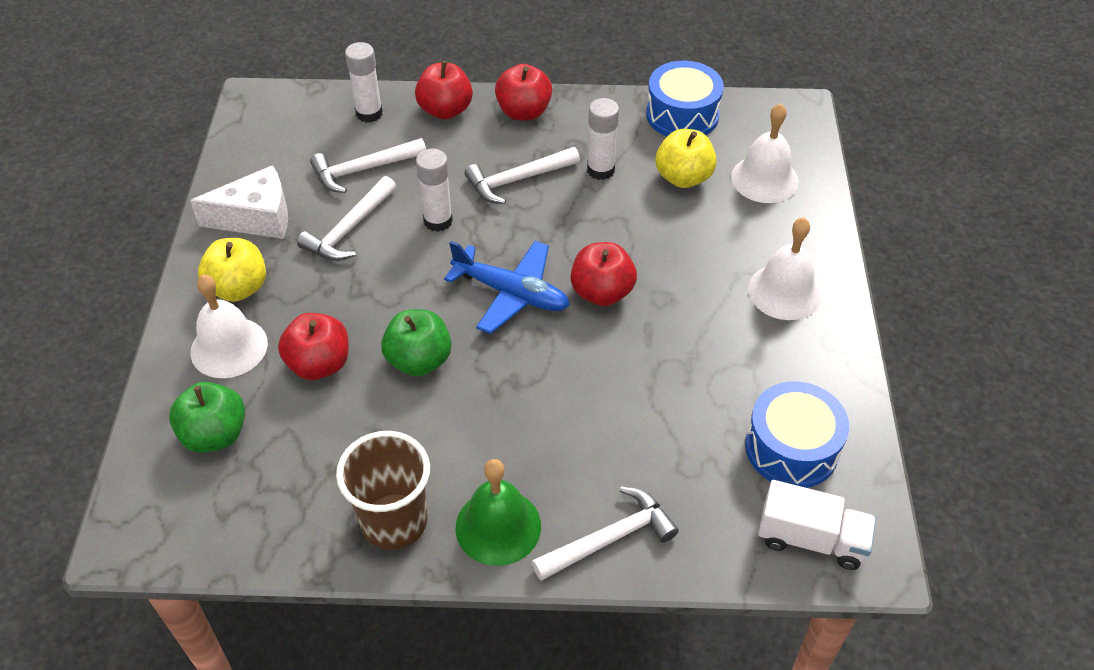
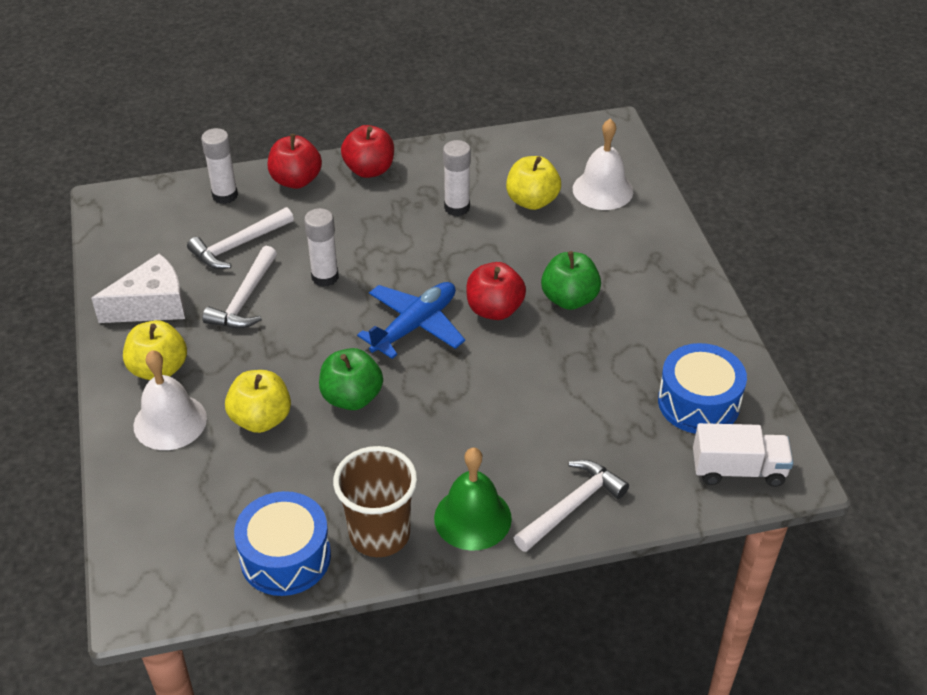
camera: 15 degrees left, 5 degrees down
green apple [169,382,245,453] -> green apple moved to [541,251,601,310]
red apple [278,313,349,380] -> yellow apple [225,370,291,433]
blue plane [444,241,570,334] -> blue plane turned 60 degrees counterclockwise [357,282,465,359]
white hammer [465,147,580,204] -> none
blue drum [646,61,724,136] -> blue drum moved to [234,491,331,596]
white bell [748,217,822,320] -> none

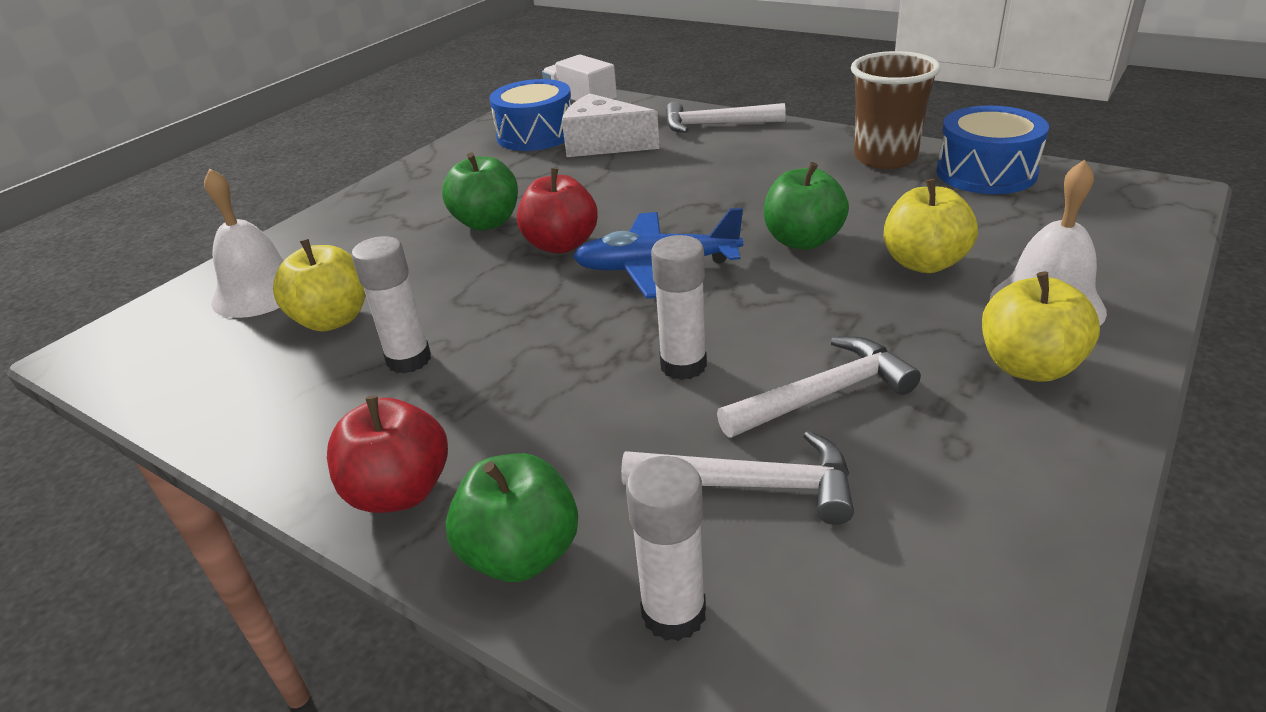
camera: 130 degrees left, 10 degrees down
white cheese [91,254,185,323] -> white cheese moved to [562,94,660,157]
red apple [268,134,322,189] -> green apple [446,453,578,582]
green bell [434,447,512,551] -> none

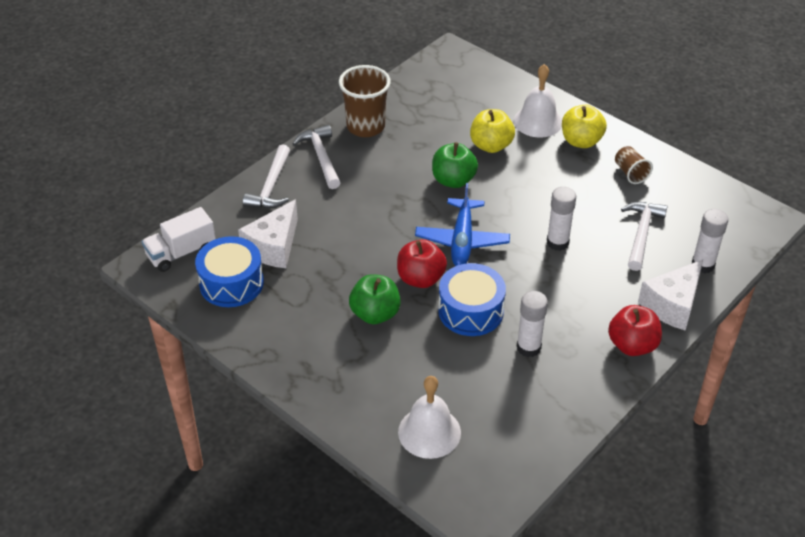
camera: 85 degrees left, 10 degrees up
yellow apple [273,239,365,332] -> none
green apple [446,453,578,582] -> white cheese [638,259,703,331]
white hammer [717,336,921,437] -> white hammer moved to [293,125,340,189]
blue drum [937,106,1049,194] -> blue drum moved to [438,263,506,336]
none -> brown cup [615,146,653,184]

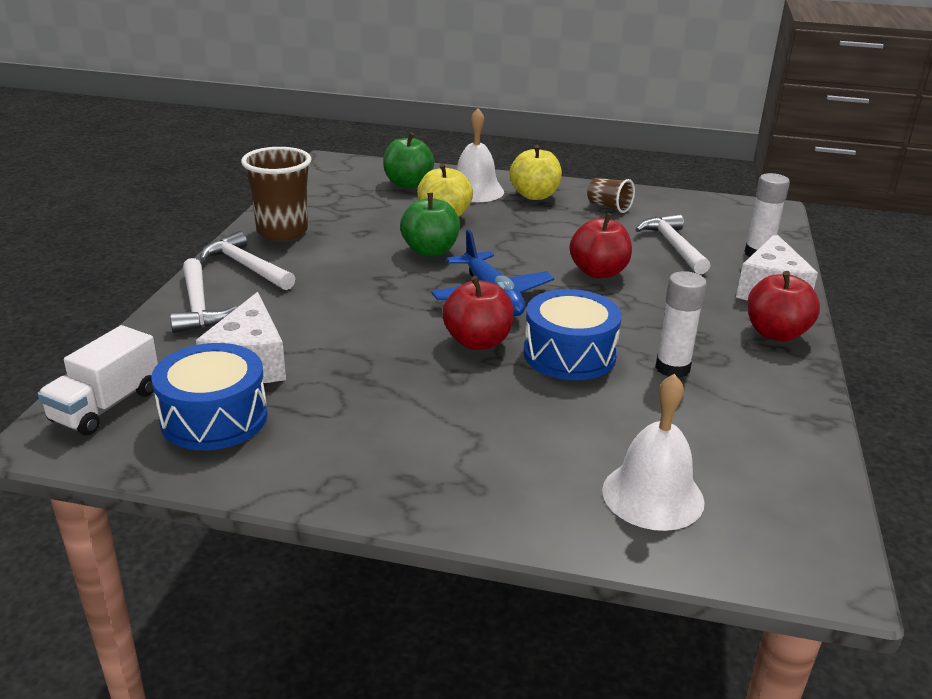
camera: 30 degrees left, 15 degrees down
green apple [349,274,401,324] -> green apple moved to [383,133,434,188]
white glue stick [547,187,576,251] -> red apple [570,213,632,278]

